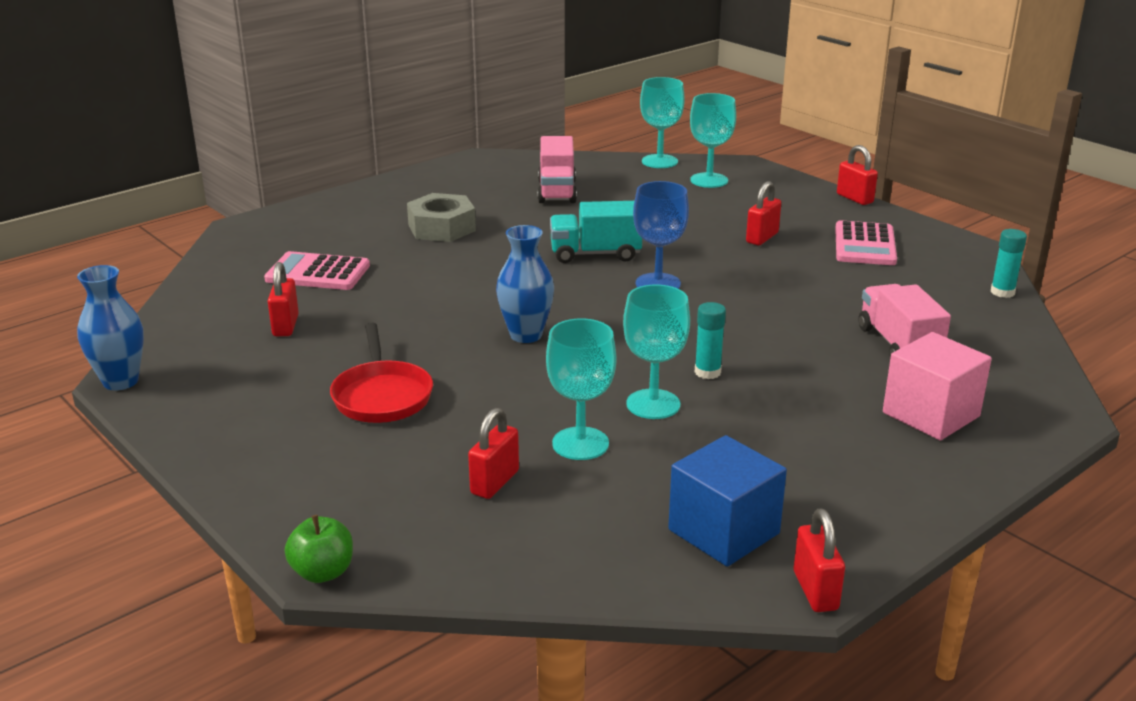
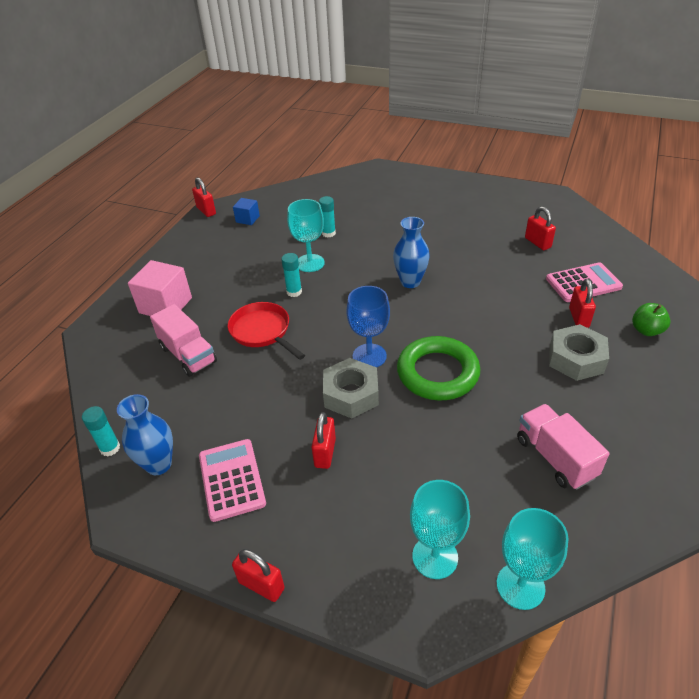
camera: 155 degrees right, 15 degrees up
blue vase [77,265,144,390] -> blue vase moved to [117,394,173,475]
green apple [285,515,353,583] -> green apple moved to [632,303,671,336]
red pan [330,322,433,423] -> red pan moved to [228,302,305,360]
red padlock [468,408,519,499] -> red padlock moved to [569,279,596,328]
turquoise goblet [546,318,616,460] -> turquoise glue stick [319,196,336,237]
turquoise truck [550,201,642,263] -> green ring [397,336,480,400]
blue cube [668,435,787,567] -> blue cube [233,198,260,225], size x0.55
none -> grey nut [323,358,379,419]

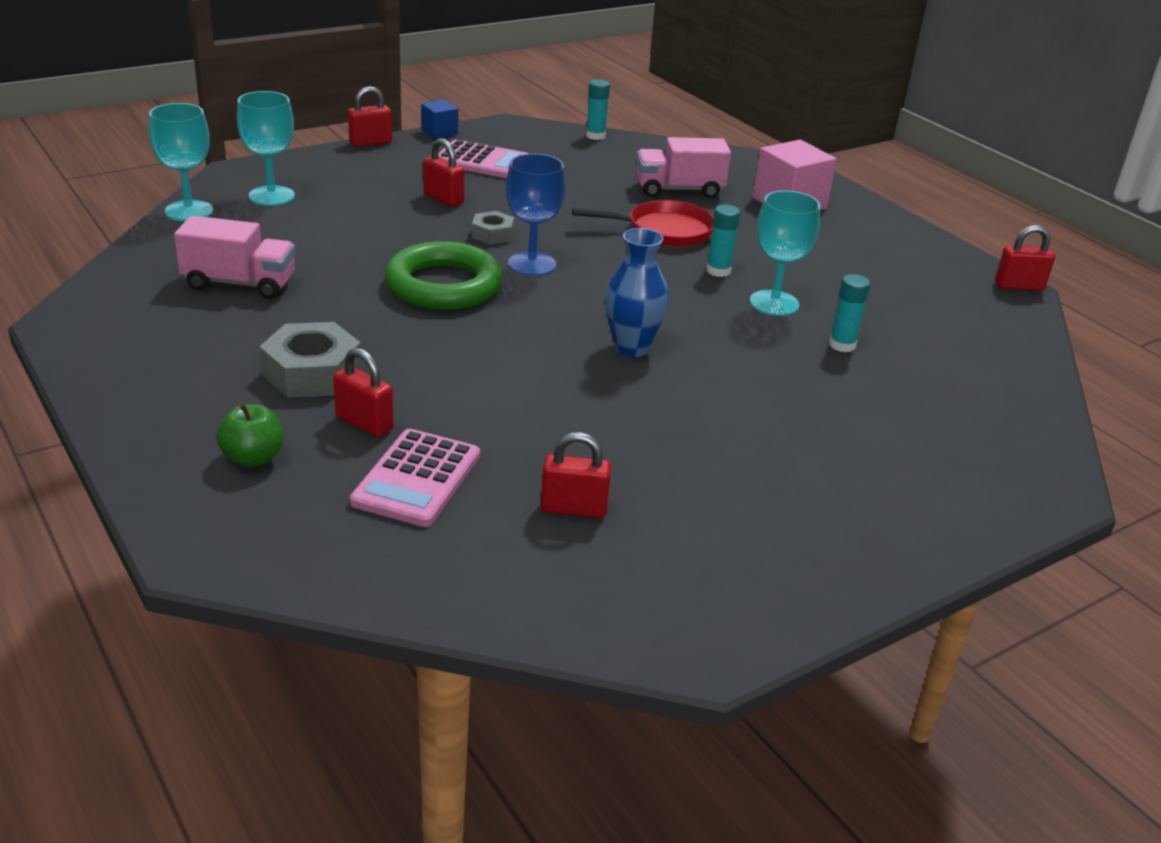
camera: 120 degrees right, 10 degrees down
blue vase [117,394,173,475] -> none
blue cube [233,198,260,225] -> blue cube moved to [421,100,458,139]
grey nut [323,358,379,419] -> grey nut [472,211,514,245], size x0.57

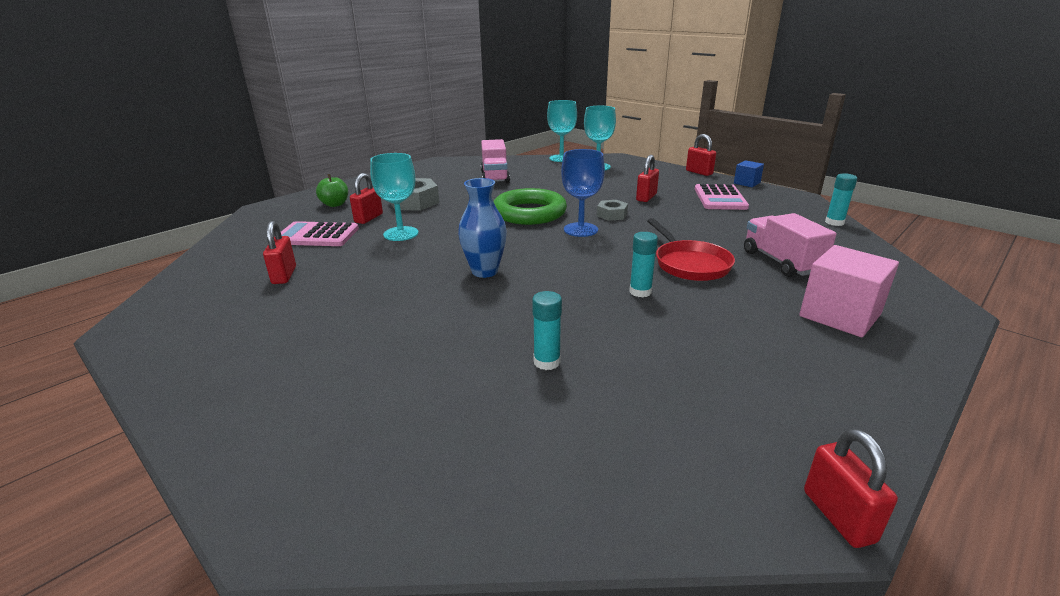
camera: 80 degrees right, 5 degrees down
turquoise goblet [750,190,820,316] -> turquoise goblet moved to [370,153,419,241]

